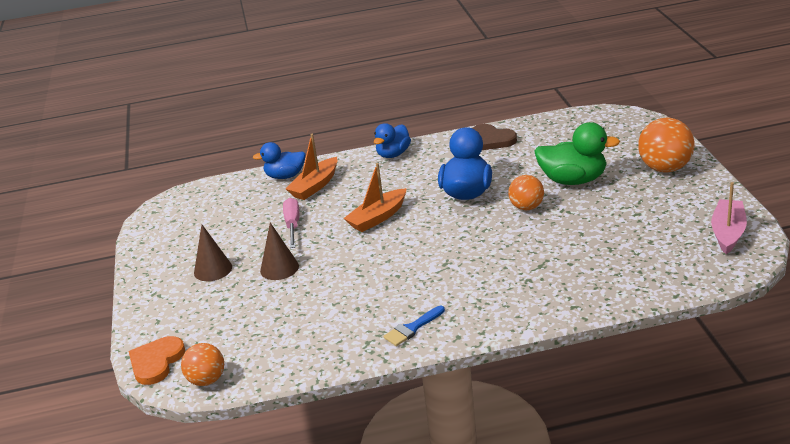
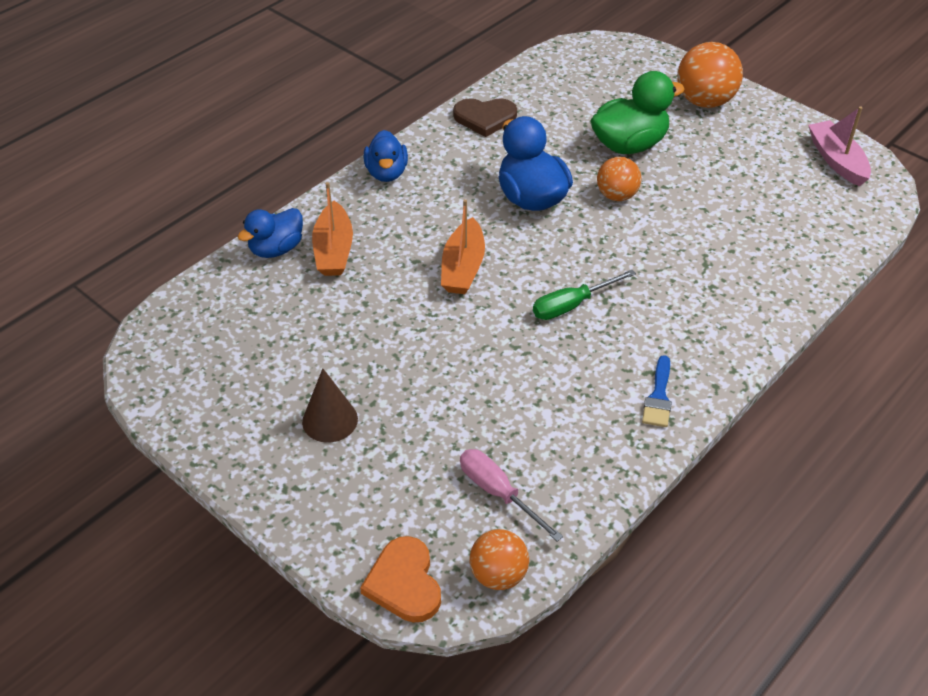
camera: 40 degrees left, 15 degrees up
brown cone [260,222,299,280] -> none
pink screwdriver [283,198,299,248] -> pink screwdriver moved to [460,449,563,542]
none -> green screwdriver [533,270,636,320]

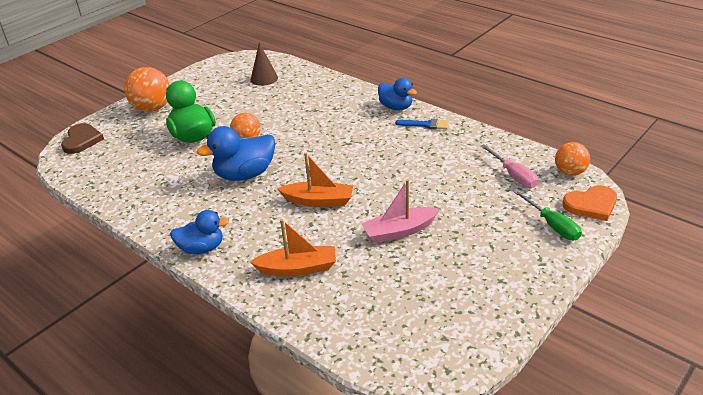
camera: 90 degrees left, 10 degrees down
blue duck [238,208,303,258] -> blue duck moved to [378,78,417,110]
brown cone [302,368,358,443] -> brown cone moved to [251,43,278,86]
brown heart [453,98,517,137] -> brown heart moved to [61,123,104,154]
pink screwdriver [460,449,563,542] -> pink screwdriver turned 75 degrees counterclockwise [481,144,538,188]
green screwdriver [533,270,636,320] -> green screwdriver moved to [513,190,582,240]
pink boat [808,106,871,186] -> pink boat moved to [362,179,440,243]

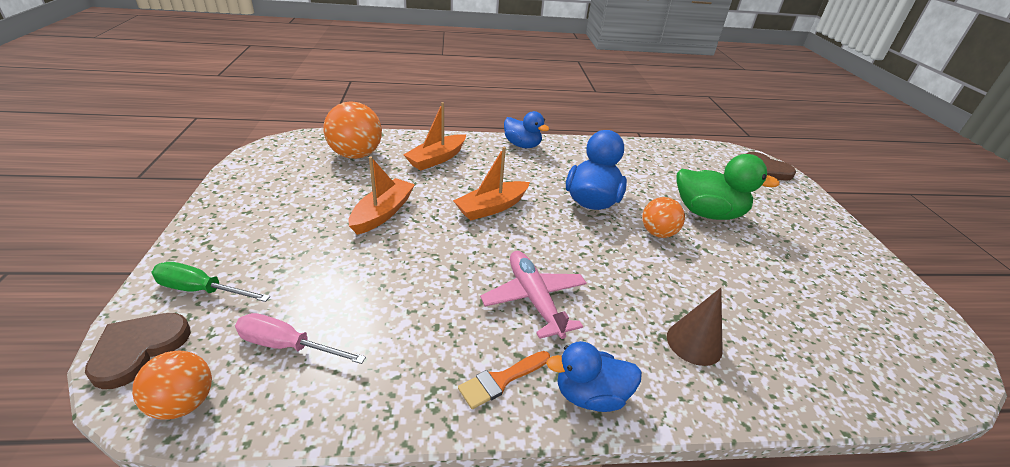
camera: 130 degrees right, 0 degrees up
orange ball [124,67,170,112] -> orange ball moved to [323,101,382,159]
blue duck [170,210,229,254] -> blue duck turned 90 degrees counterclockwise [504,111,549,148]
brown cone [251,43,278,86] -> brown cone moved to [667,288,723,366]
pink boat [362,179,440,243] -> orange boat [349,156,415,235]
blue brush [395,118,449,130] -> orange brush [458,351,550,409]
orange heart [563,185,617,221] -> brown heart [85,313,191,389]
none -> pink plane [480,251,587,339]

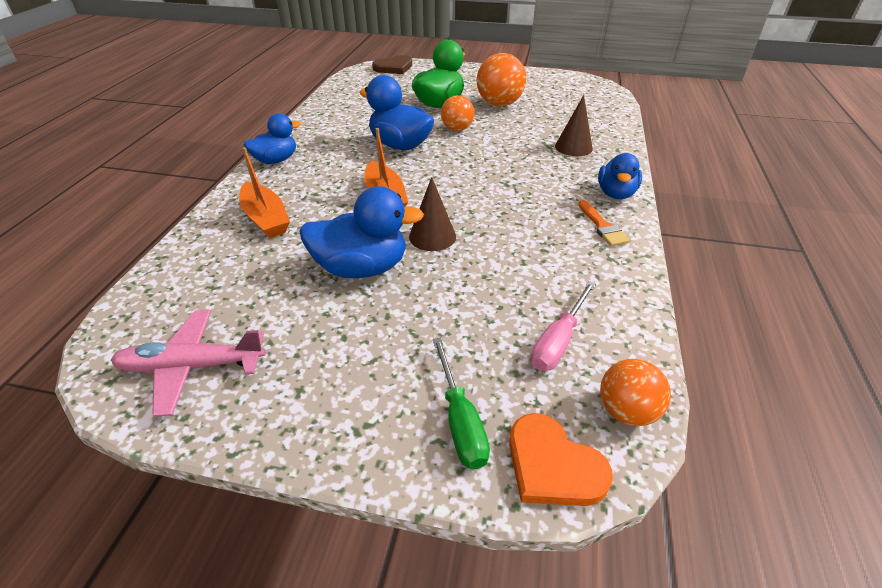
camera: 70 degrees left, 5 degrees up
brown heart [85,313,191,389] -> orange heart [509,413,613,506]
green screwdriver [151,262,270,302] -> green screwdriver turned 45 degrees counterclockwise [433,338,490,469]
orange ball [323,101,382,159] -> orange ball moved to [477,53,526,107]
orange boat [349,156,415,235] -> blue duck [300,186,424,278]
pink plane [480,251,587,339] -> pink plane moved to [111,310,266,417]
none -> brown cone [409,177,456,251]

